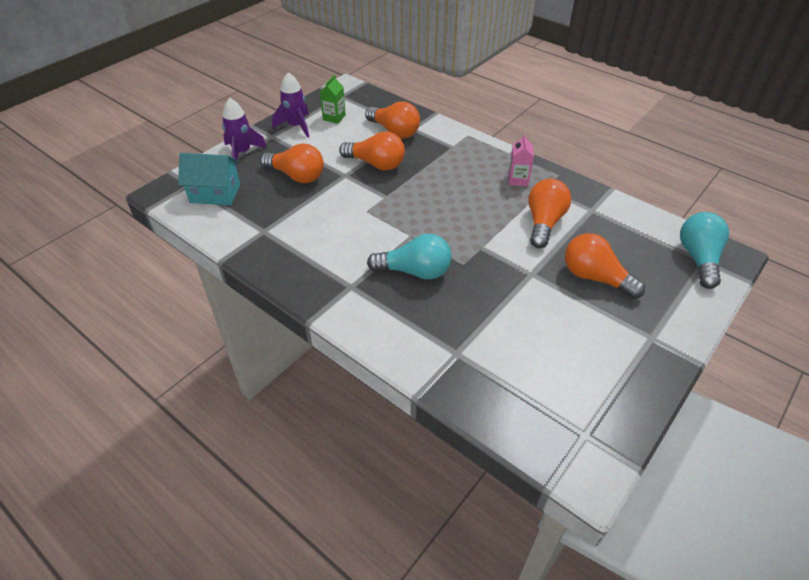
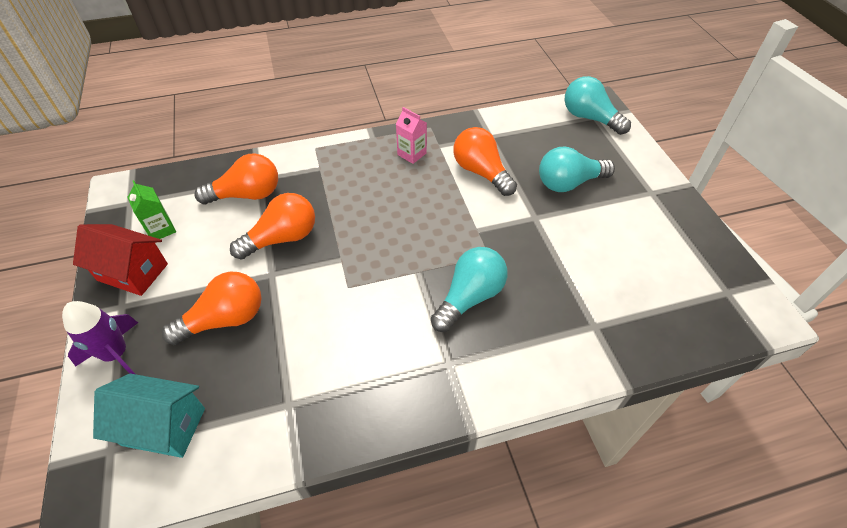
camera: 55 degrees left, 5 degrees up
turquoise house [178,153,240,205] -> turquoise house turned 60 degrees clockwise [93,374,205,458]
purple rocket [272,72,309,138] -> red house [73,224,168,296]
orange light bulb [565,233,645,299] -> turquoise light bulb [539,147,615,192]

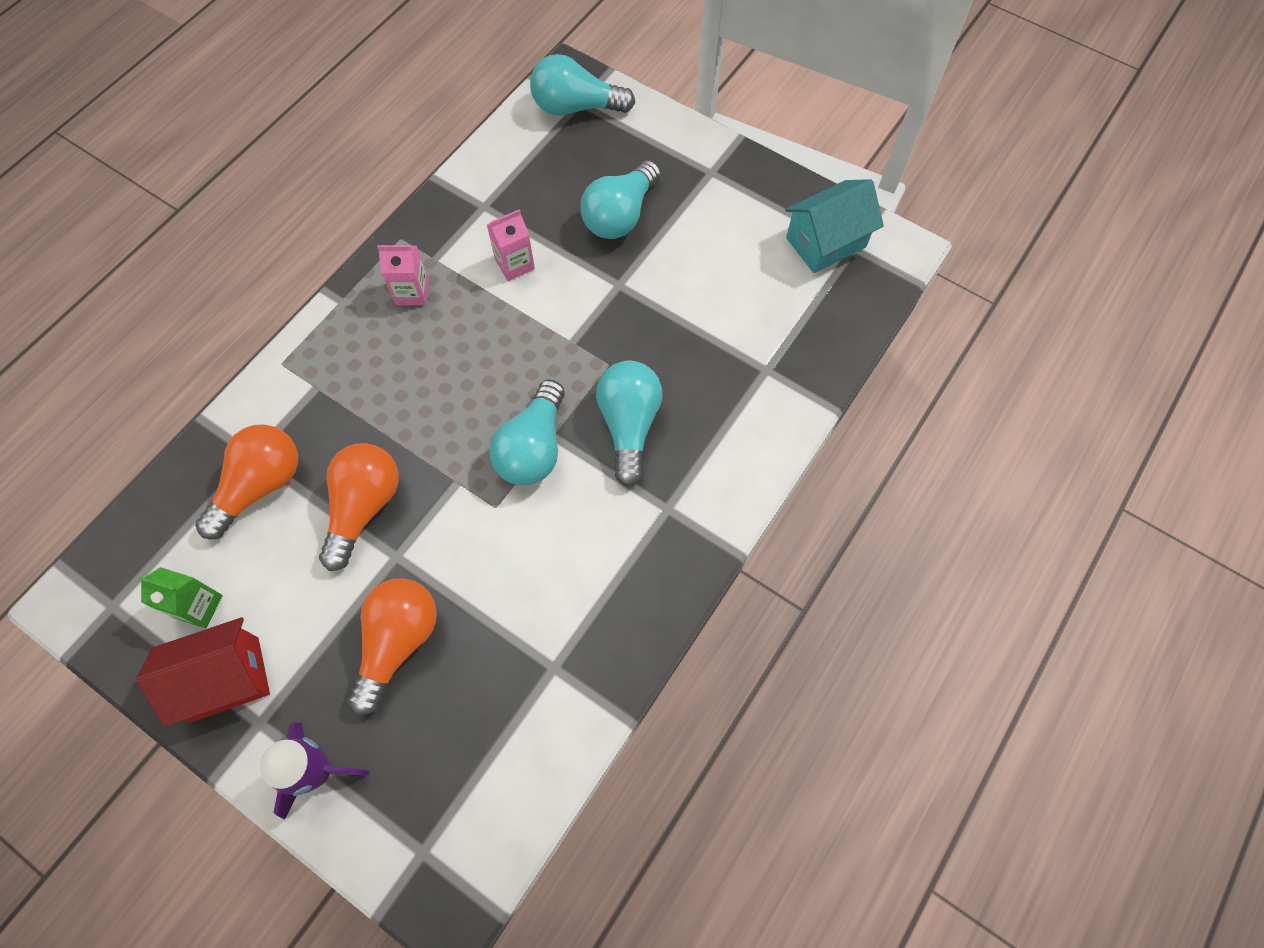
camera: 40 degrees left, 15 degrees up
turquoise house [93,374,205,458] -> turquoise house moved to [785,179,884,273]
orange light bulb [453,127,517,196] -> pink carton [487,209,535,281]
none -> turquoise light bulb [489,379,565,485]

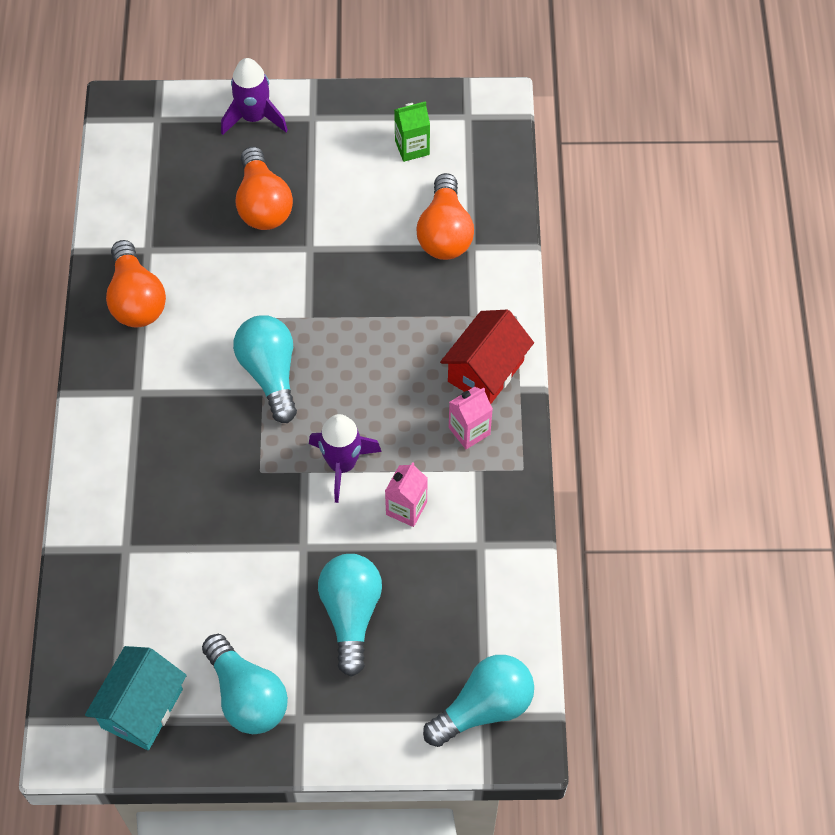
camera: 145 degrees right, 5 degrees down
red house [136,617,270,727] -> red house moved to [440,310,534,404]
orange light bulb [319,443,398,571] -> orange light bulb moved to [106,240,166,327]
turquoise light bulb [596,361,662,487] -> turquoise light bulb moved to [202,634,288,734]
none -> purple rocket [309,414,382,503]

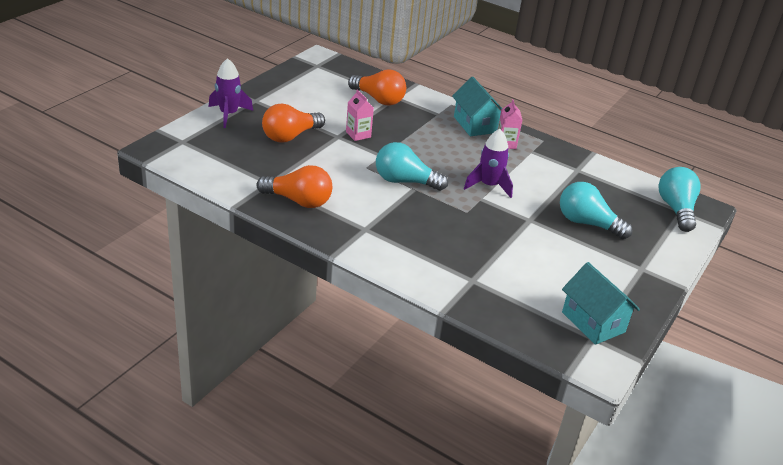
camera: 60 degrees left, 25 degrees down
turquoise light bulb [202,634,288,734] -> none
orange light bulb [236,146,293,230] -> orange light bulb turned 120 degrees clockwise [262,104,325,143]
pink carton [385,462,428,527] -> pink carton moved to [346,89,374,141]
green carton [394,101,430,162] -> none
red house [440,310,534,404] -> turquoise house [452,77,502,136]

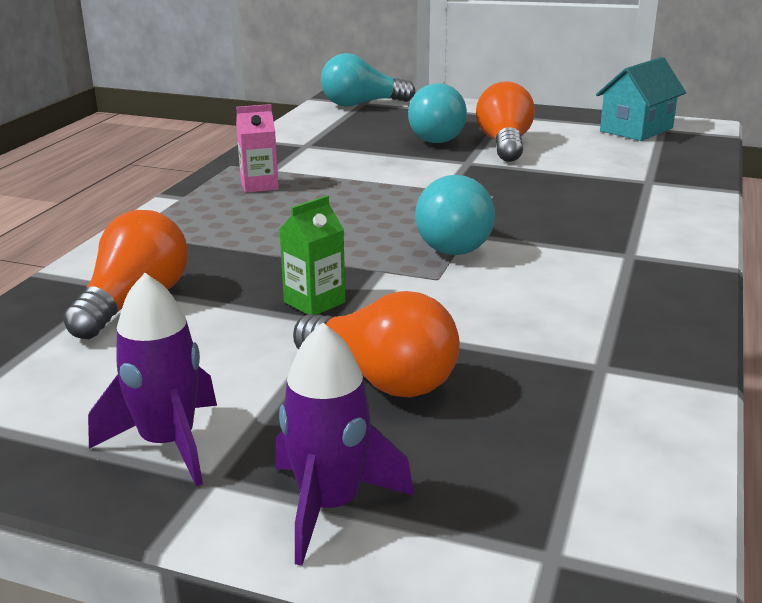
camera: 100 degrees left, 10 degrees down
orange light bulb [256,165,332,208] -> orange light bulb moved to [476,81,535,162]
pink carton [346,89,374,141] -> green carton [279,196,345,315]
turquoise house [452,77,502,136] -> none
purple rocket [464,129,513,198] -> purple rocket moved to [88,273,217,486]

